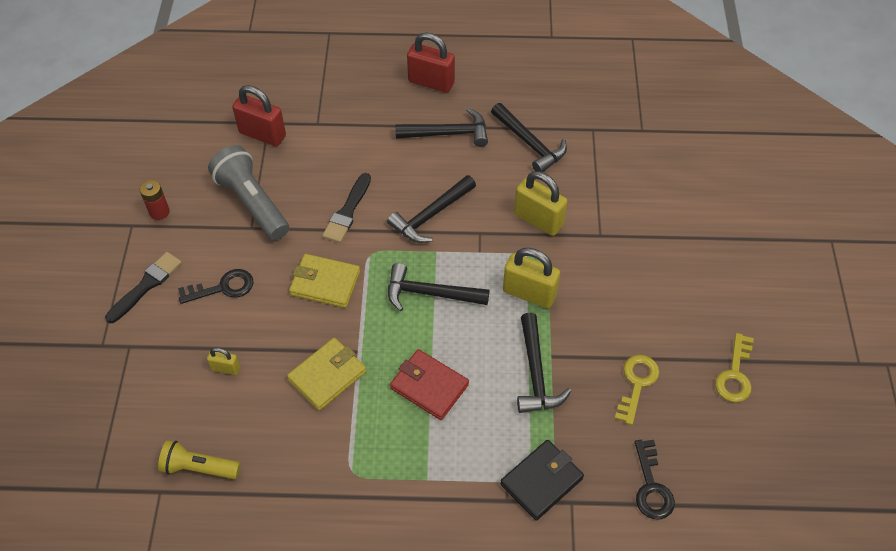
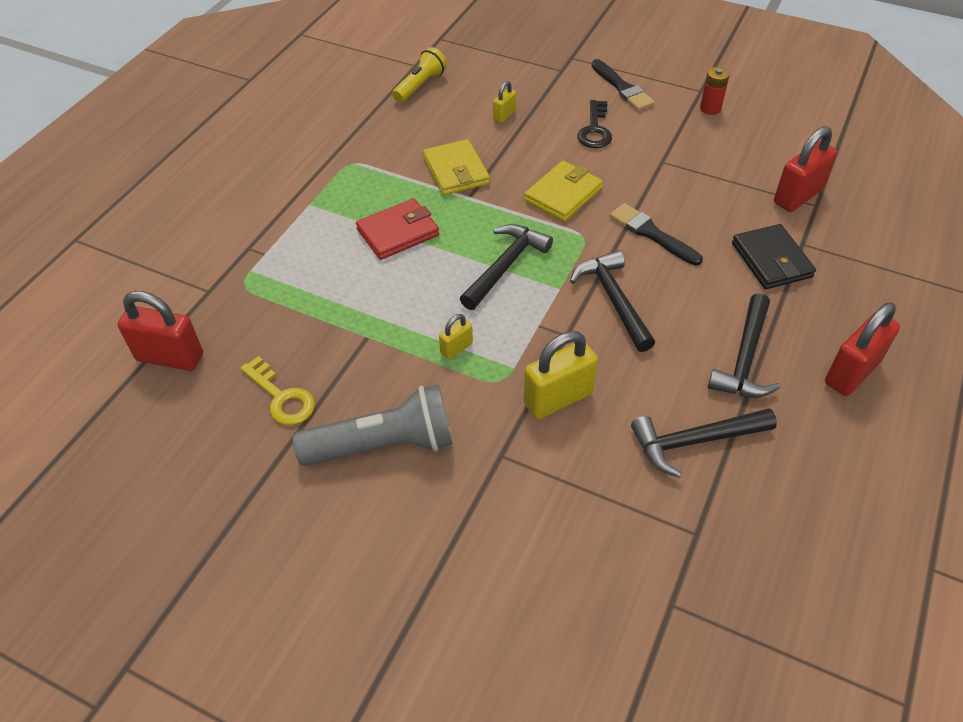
camera: 115 degrees right, 5 degrees down
grey flashlight [208,145,289,240] -> grey flashlight moved to [293,384,453,466]
black wallet [500,440,584,521] -> black wallet moved to [732,224,816,289]
yellow padlock [503,248,560,308] -> yellow padlock [439,314,473,359], size x0.51
black hammer [517,313,571,413] -> none
black key [635,440,675,519] -> red padlock [118,291,203,371]
yellow key [715,333,754,402] -> none

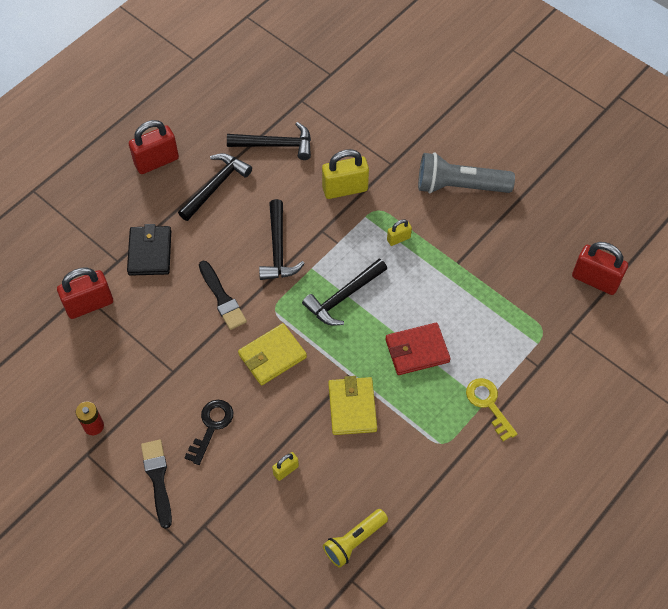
camera: 165 degrees left, 10 degrees up
yellow key [240,356,315,425] -> yellow key moved to [466,378,517,442]

